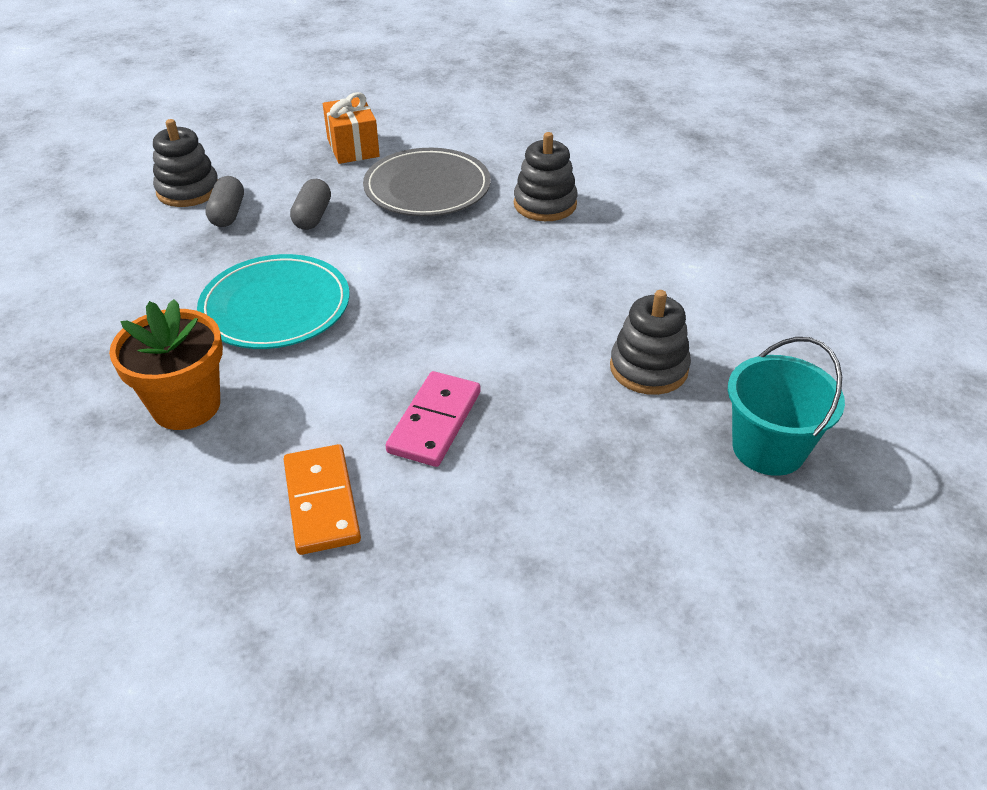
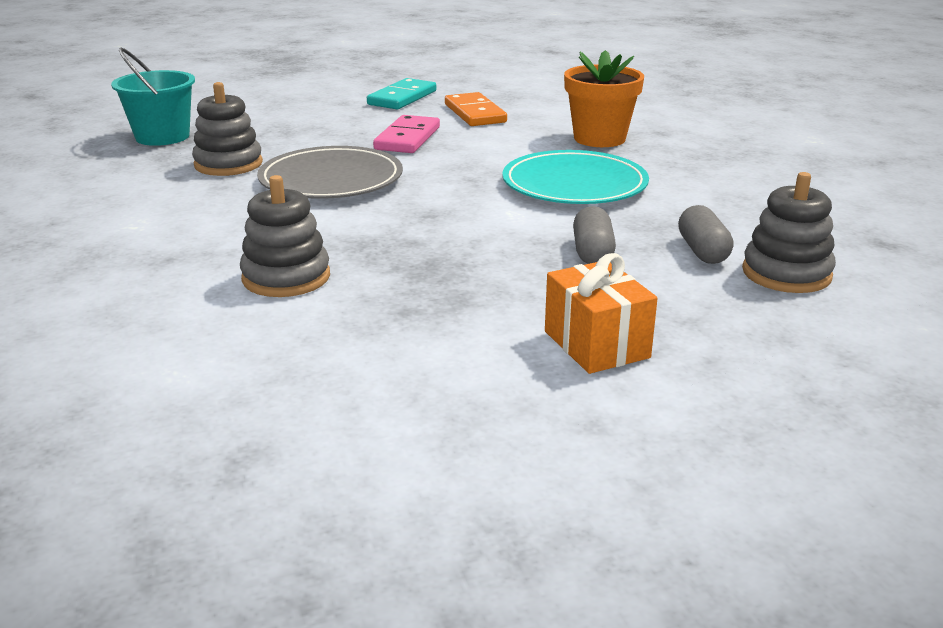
camera: 175 degrees right, 15 degrees down
grey plate [363,148,491,216] -> grey plate moved to [257,146,403,199]
none -> turquoise domino [367,78,436,110]

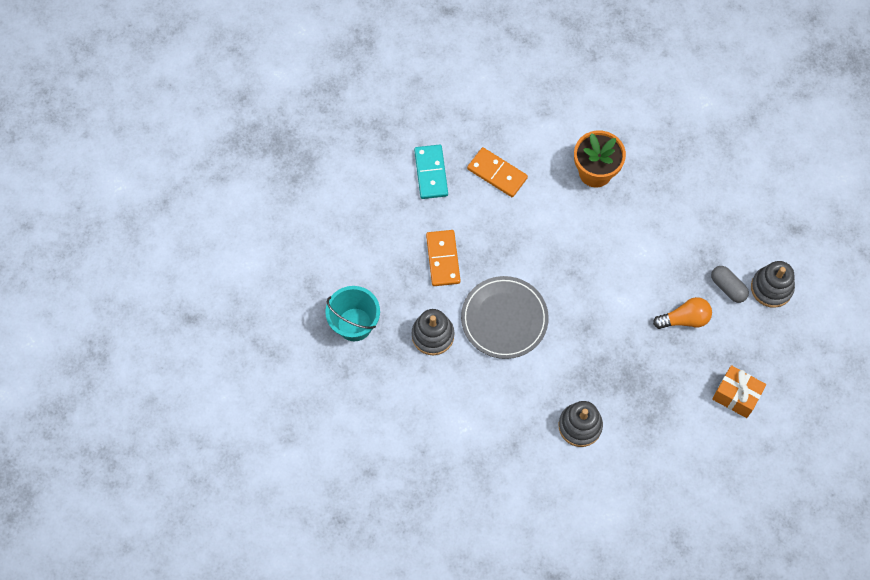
camera: 35 degrees left, 40 degrees up
pink domino [373,115,440,153] -> none
turquoise plate [502,150,649,204] -> none
grey capsule [573,206,616,264] -> orange light bulb [653,297,712,329]
none -> orange domino [426,230,461,286]

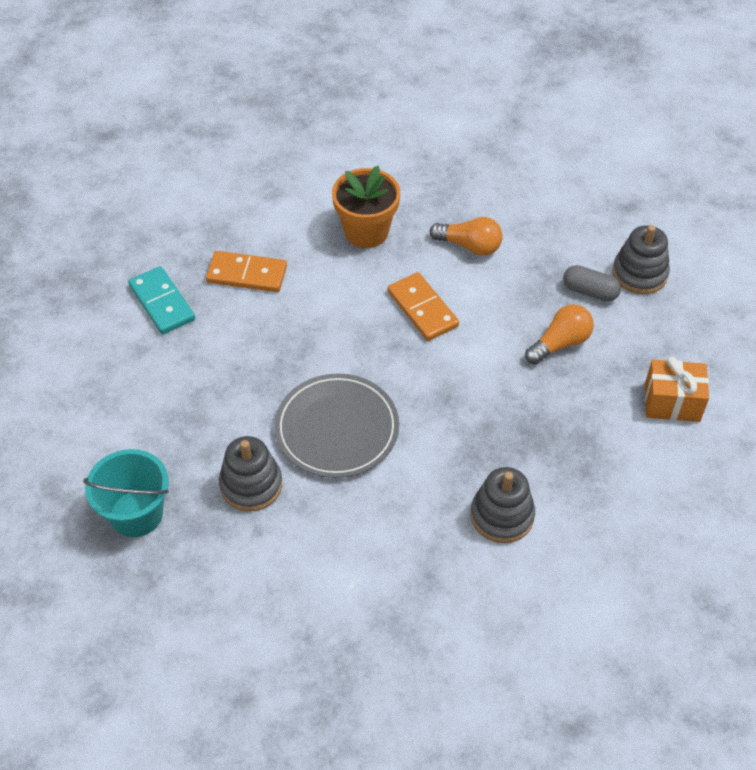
camera: 25 degrees left, 15 degrees down
orange domino [426,230,461,286] -> orange domino moved to [387,272,459,341]
none -> orange light bulb [430,217,503,256]

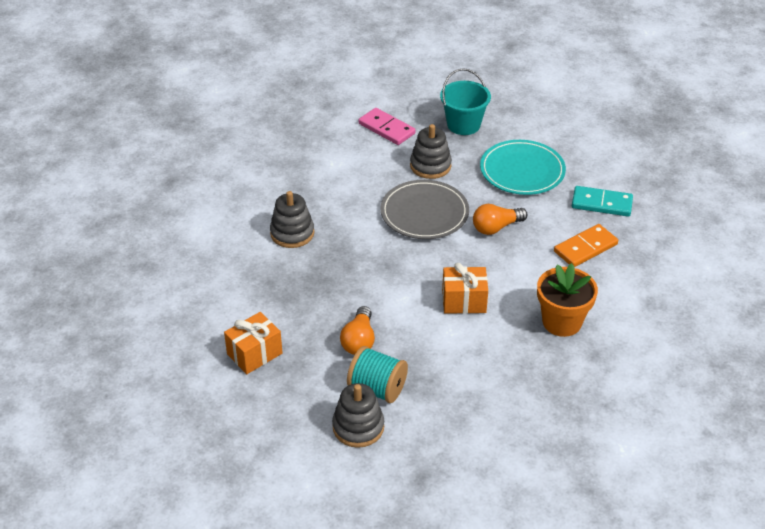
camera: 135 degrees right, 10 degrees down
orange domino [387,272,459,341] -> orange gift [442,263,488,314]
orange light bulb [430,217,503,256] -> orange light bulb moved to [473,204,528,235]
grey capsule [563,265,621,302] -> turquoise spool [347,346,408,403]
none -> pink domino [358,108,416,145]
none -> turquoise plate [480,140,566,195]

